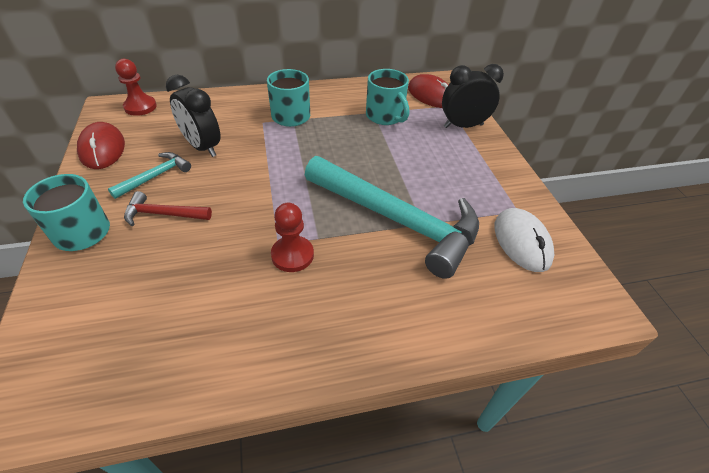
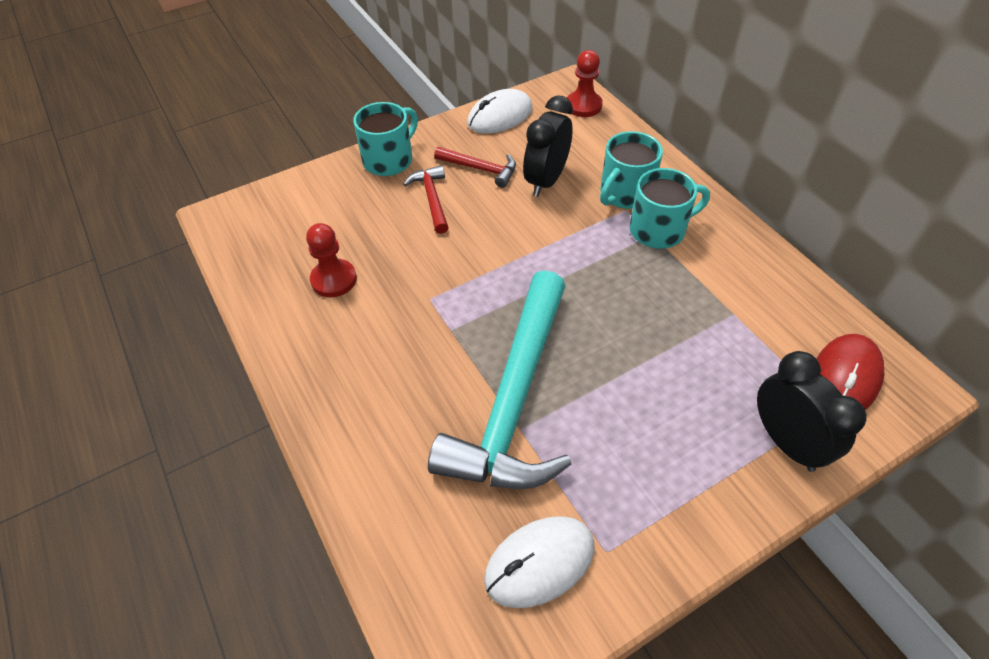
camera: 75 degrees right, 5 degrees up
red mouse [77,122,125,169] -> white mouse [467,89,533,134]
turquoise hammer [108,152,191,199] -> red hammer [434,147,516,188]
red pawn [271,203,314,272] -> red pawn moved to [306,223,357,297]
turquoise mug [366,69,409,125] -> turquoise mug moved to [600,131,663,209]

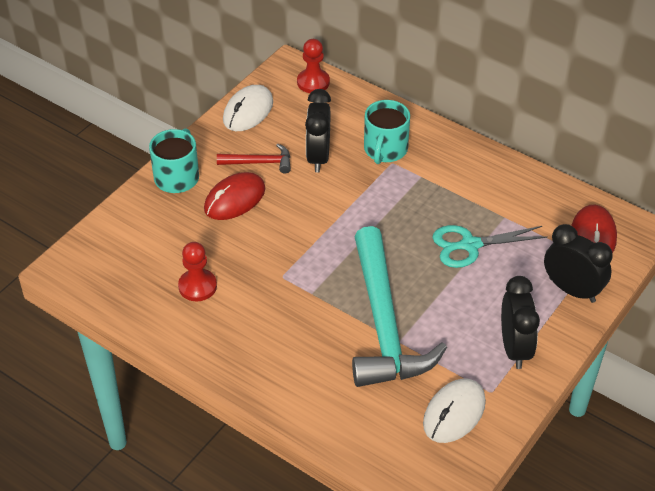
camera: 25 degrees left, 5 degrees down
red hammer [403,165,449,234] -> red mouse [204,172,265,220]
turquoise mug [629,168,710,249] -> none
none -> turquoise scissors [432,225,548,268]
none -> black clock [501,276,540,369]

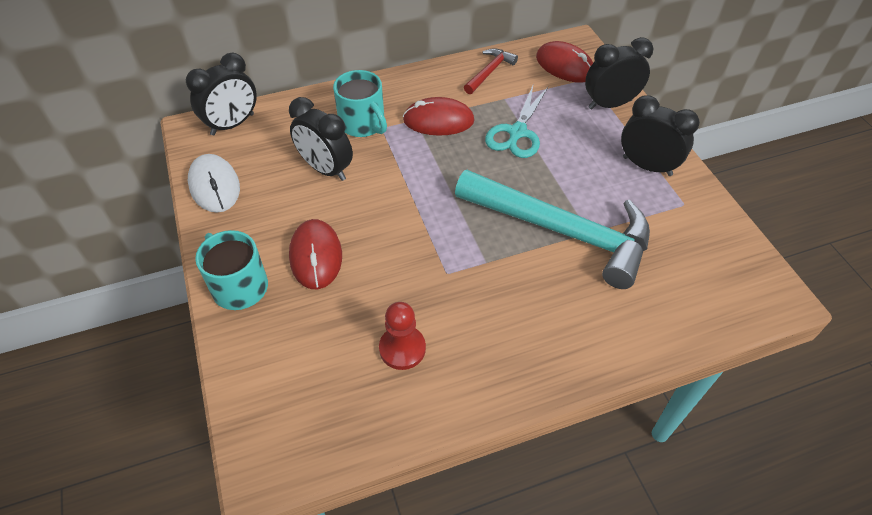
camera: 55 degrees left, 5 degrees up
red hammer [217,144,291,173] -> red hammer moved to [464,48,518,94]
red pawn [297,39,330,93] -> black clock [186,53,257,135]
white mouse [423,378,486,443] -> none
none -> red mouse [403,97,474,136]

